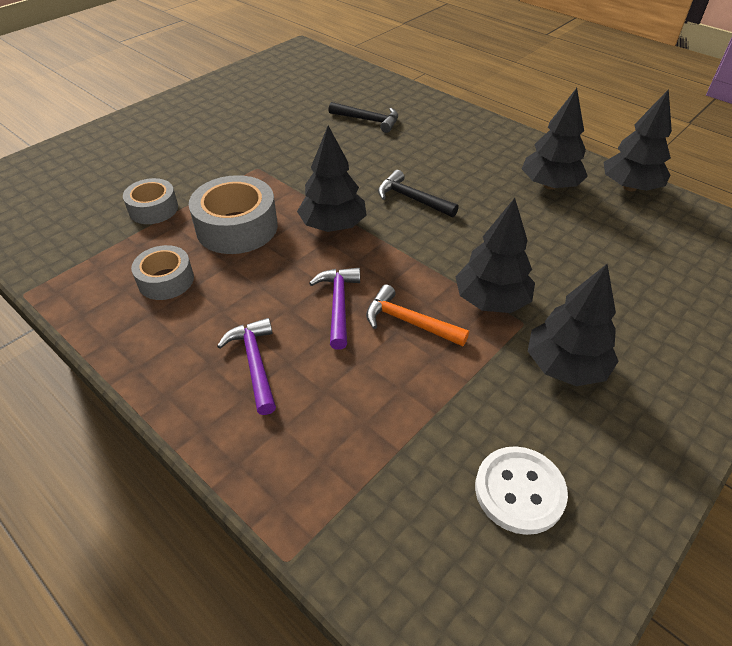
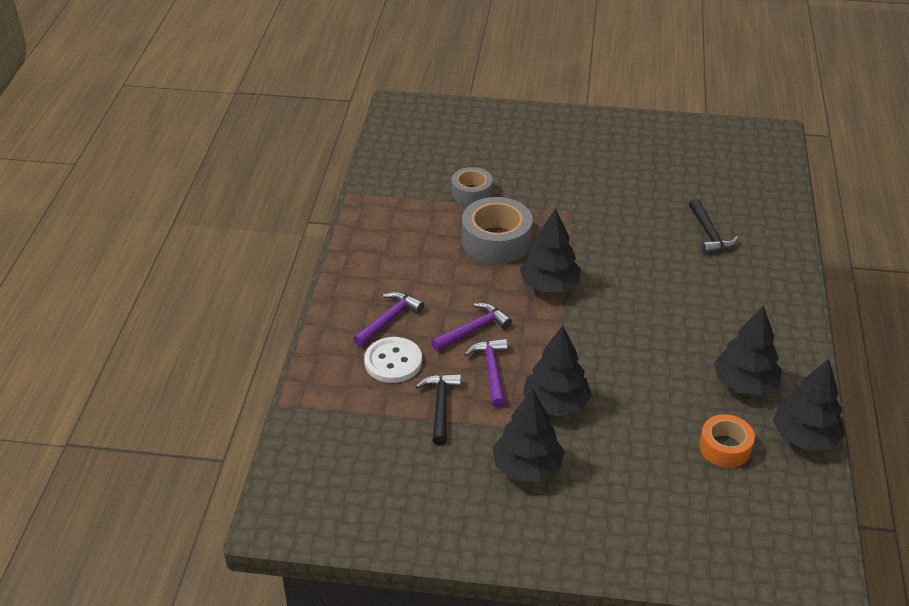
camera: 55 degrees right, 5 degrees down
grey tape [131,245,194,300] -> none
orange hammer [366,285,469,346] -> purple hammer [464,338,508,408]
black hammer [378,170,459,217] -> black hammer moved to [416,374,461,446]
white button [475,446,568,535] -> white button moved to [364,337,422,383]
none -> orange tape [699,414,755,468]

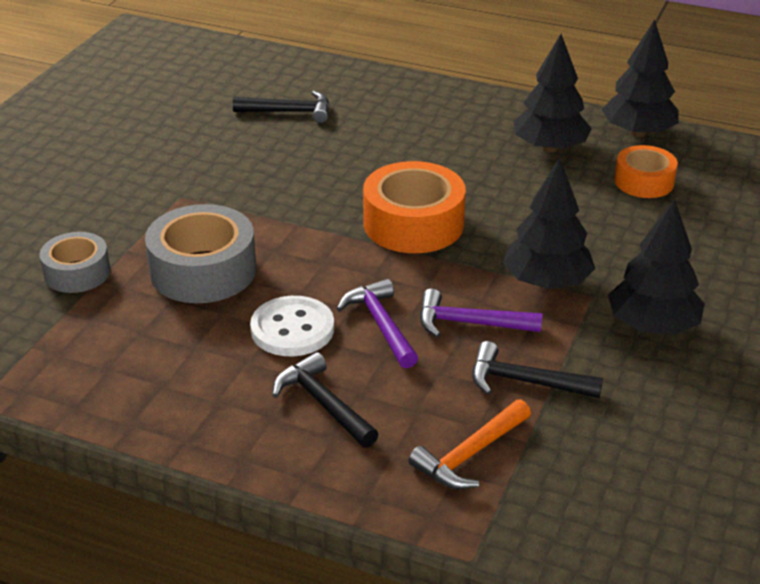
camera: 75 degrees left, 5 degrees down
purple hammer [353,292,424,347] -> black hammer [272,352,378,448]
white button [364,337,422,383] -> white button moved to [250,296,334,356]
black tree [520,208,581,292] -> none
none -> orange tape [363,161,466,253]
none -> orange hammer [409,399,531,489]

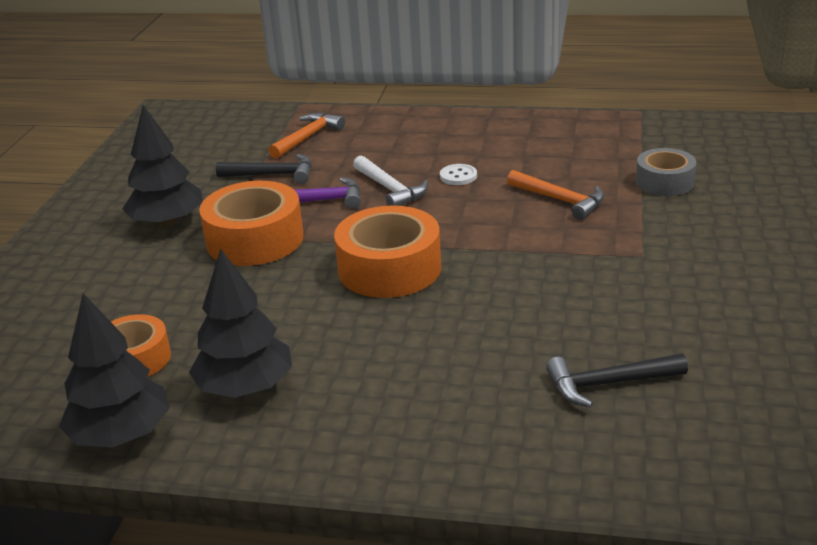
camera: 170 degrees right, 5 degrees down
grey tape [145,204,256,303] -> orange hammer [507,170,604,220]
white button [250,296,334,356] -> white button [440,164,477,185], size x0.56
black hammer [272,352,378,448] -> none
purple hammer [337,279,418,368] -> white hammer [353,155,428,206]
black tree [503,158,595,289] -> orange tape [199,181,304,266]

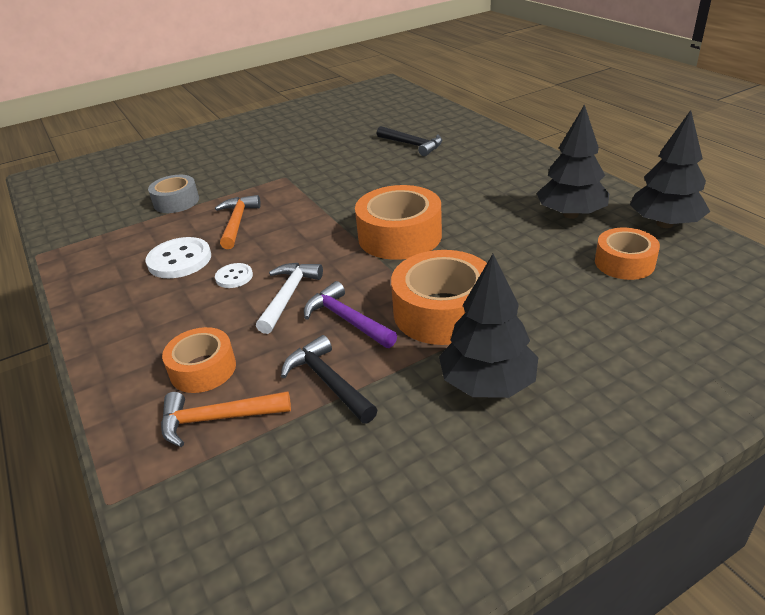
camera: 130 degrees left, 5 degrees up
none -> white button [145,237,211,278]
none -> orange tape [162,327,236,393]

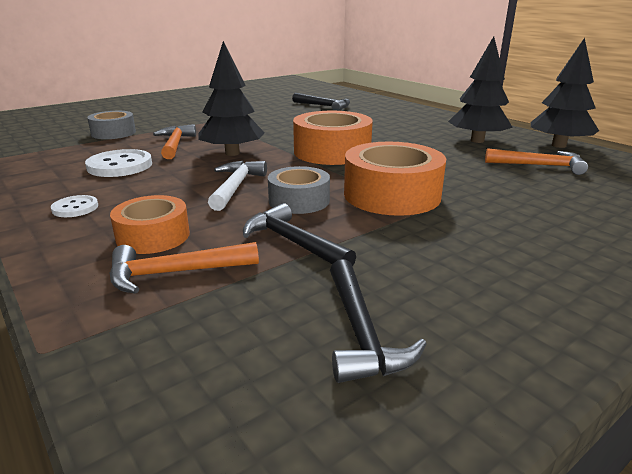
camera: 10 degrees left, 10 degrees down
white button [215,263,253,288] -> white button moved to [51,195,98,217]
purple hammer [304,281,397,348] -> grey tape [268,166,330,214]
black tree [439,254,538,398] -> black tree moved to [198,41,265,156]
orange tape [595,228,660,280] -> orange hammer [485,148,588,175]
none -> black hammer [330,259,426,383]

